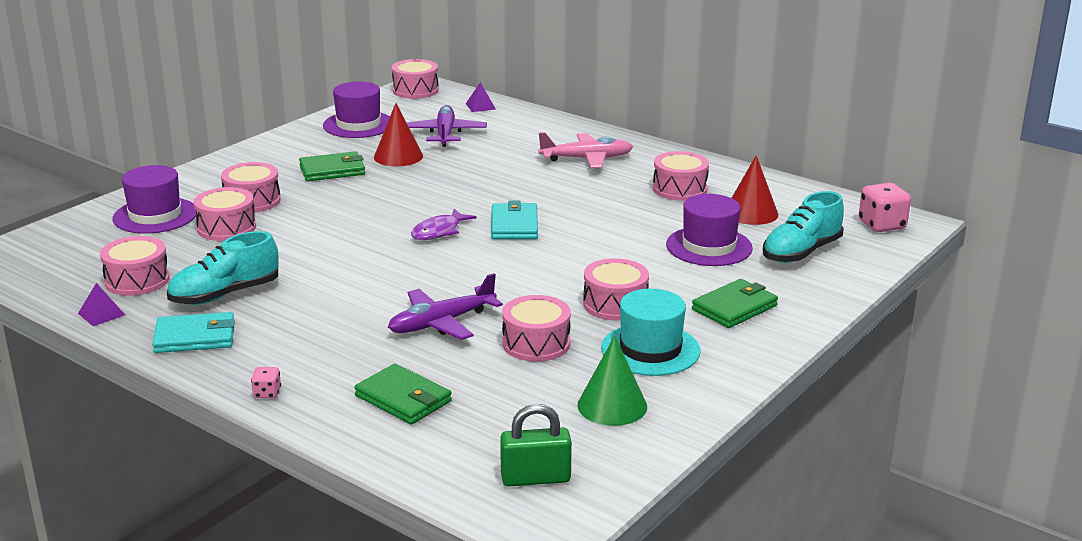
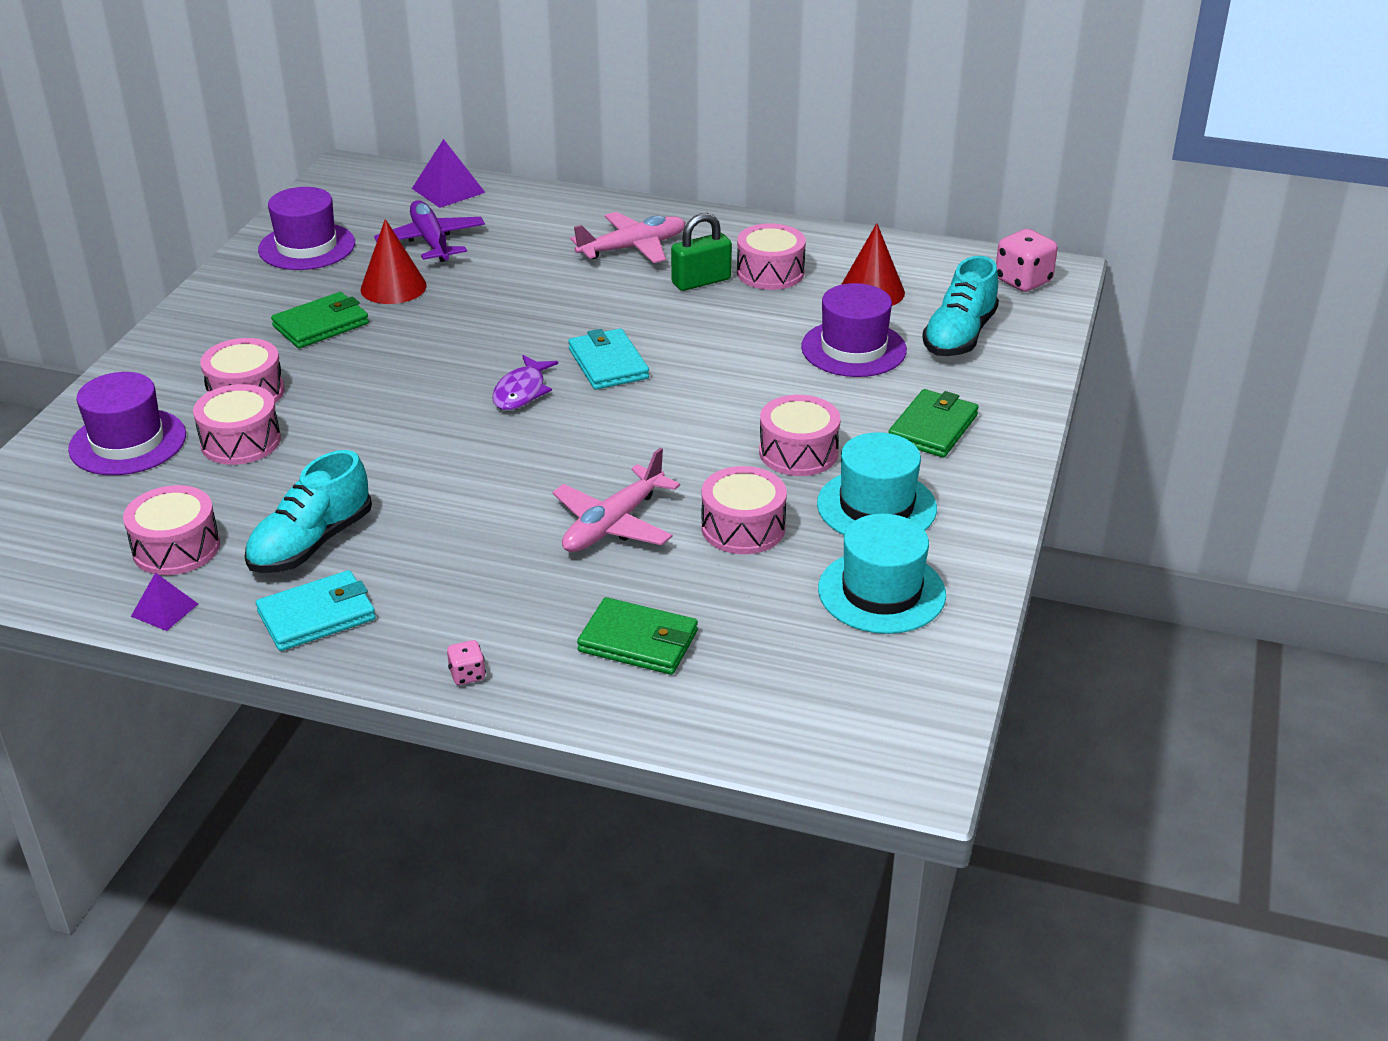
camera: 20 degrees left, 10 degrees up
purple plane [388,273,503,340] -> pink plane [552,448,680,552]
pink drum [392,59,439,99] -> none
purple pyramid [466,82,496,112] -> purple pyramid [412,139,485,208], size x1.63
green padlock [500,404,572,487] -> green padlock moved to [671,213,732,291]
green cone [577,336,647,426] -> turquoise hat [818,514,946,634]

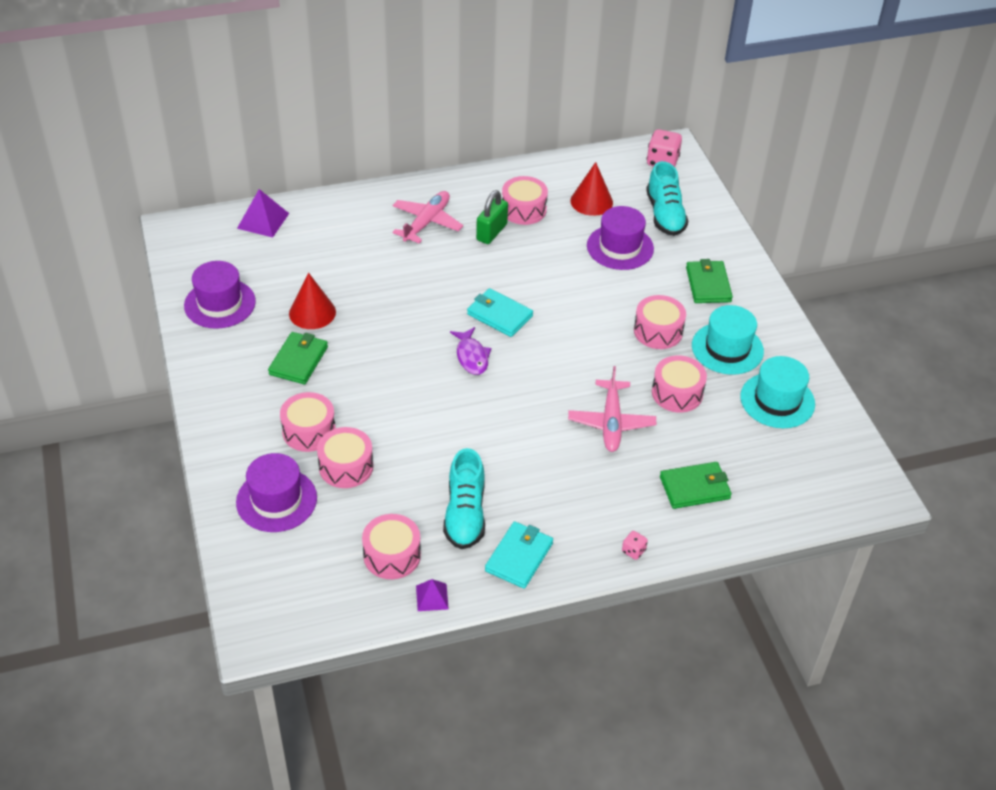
camera: 35 degrees left, 10 degrees up
purple plane [374,200,485,262] -> none

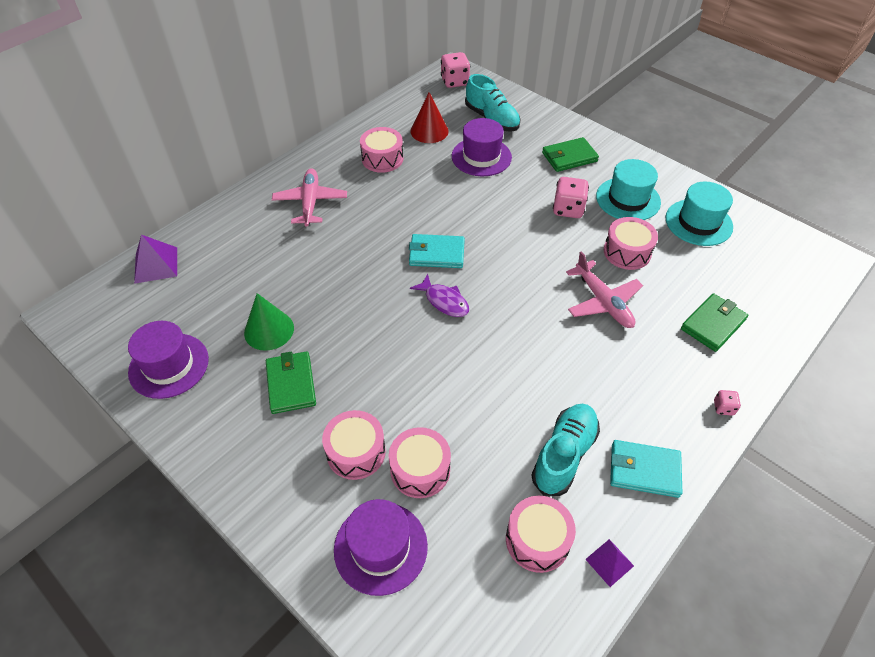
camera: 30 degrees left, 5 degrees up
red cone [289,273,336,329] -> green cone [244,293,294,351]
turquoise shoe [443,448,485,549] -> turquoise shoe turned 120 degrees counterclockwise [531,404,600,496]
green padlock [476,190,508,244] -> none
turquoise wallet [485,521,553,589] -> turquoise wallet turned 75 degrees counterclockwise [610,440,682,498]
pink drum [634,295,686,349] -> pink dice [553,177,589,218]
green wallet [686,259,733,303] -> green wallet turned 75 degrees counterclockwise [542,137,599,172]

